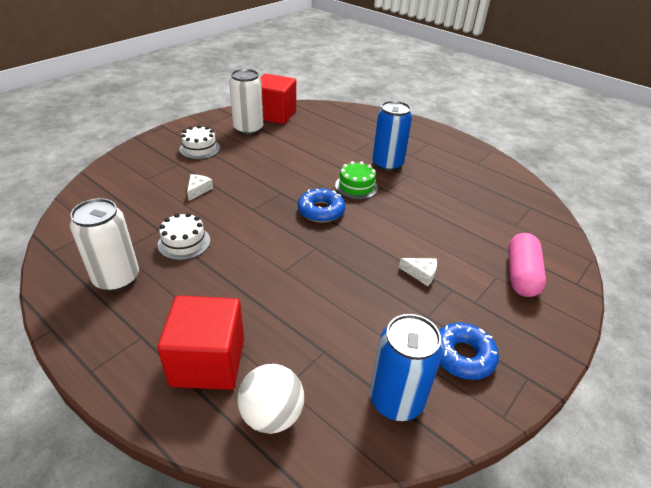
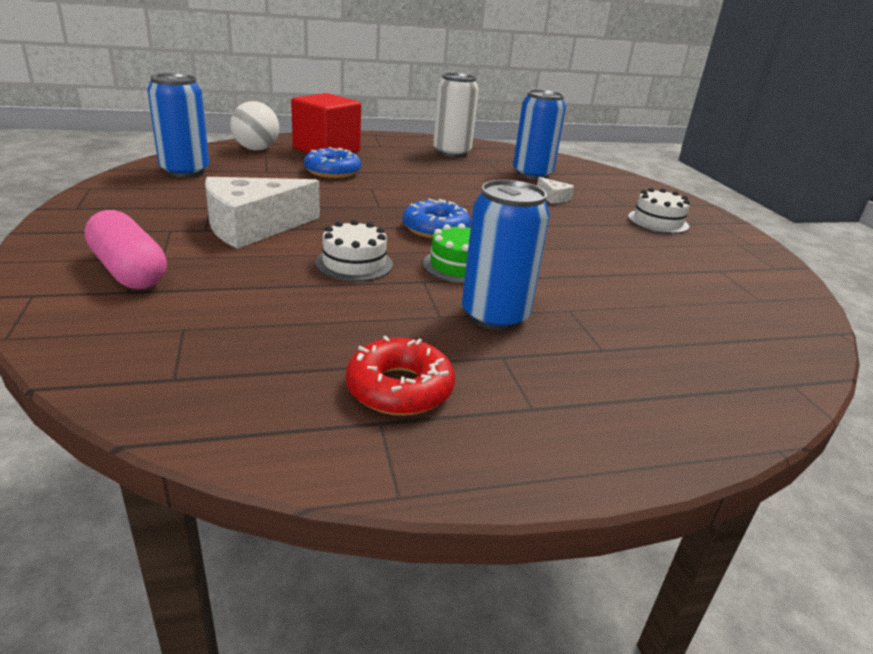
camera: 125 degrees right, 10 degrees down
white cake [158,213,210,260] -> white cake moved to [315,220,393,281]
white can [229,69,263,135] -> none
red cube [260,74,296,124] -> none
white cheese [399,258,437,286] -> white cheese [205,177,320,249], size x2.32
blue donut [439,322,499,380] -> blue donut moved to [304,147,361,178]
none -> red donut [345,336,455,416]
none -> blue can [513,89,566,180]

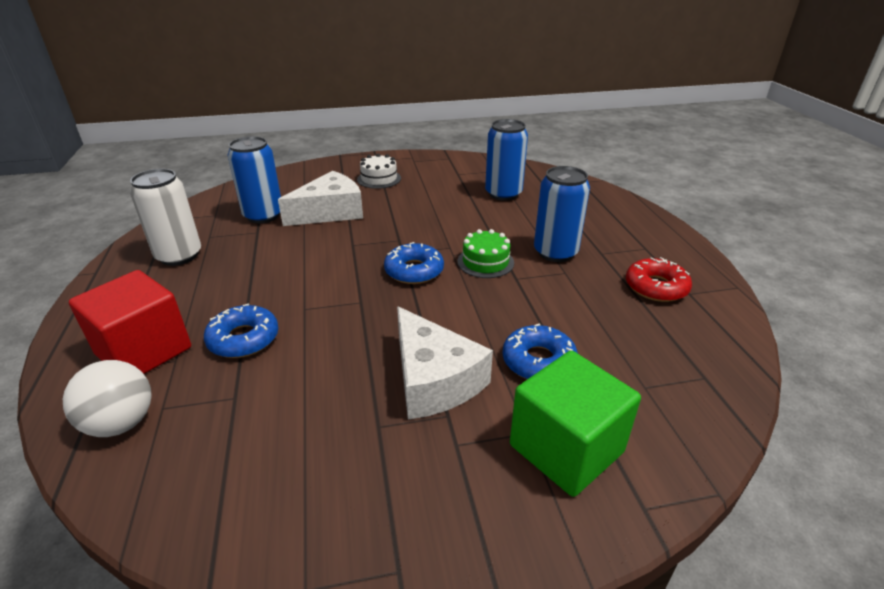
camera: 85 degrees left, 5 degrees up
pink capsule [85,210,167,289] -> green cube [510,351,641,497]
blue can [147,73,209,177] -> blue can moved to [485,119,528,201]
white cake [315,220,393,281] -> none
white cheese [537,177,574,204] -> white cheese [278,171,363,226], size x2.32
none -> blue donut [502,323,578,379]

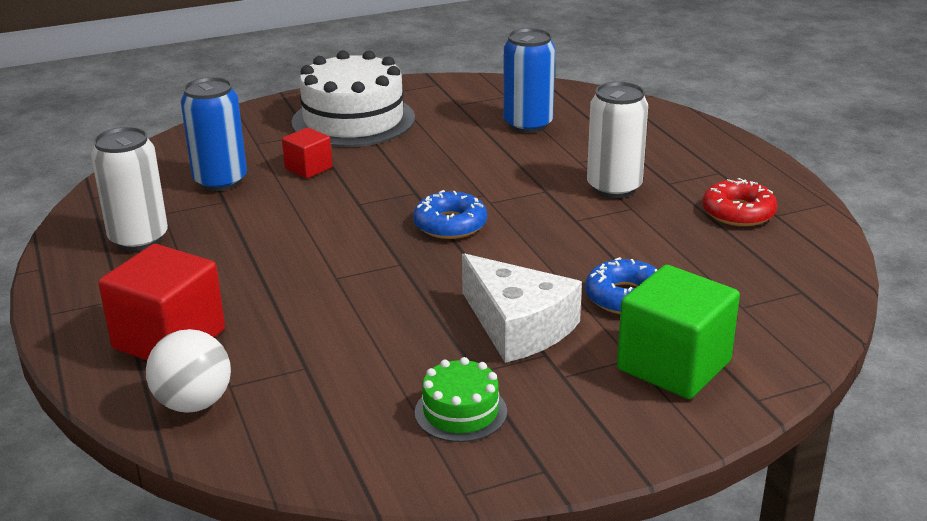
camera: 10 degrees left, 5 degrees down
blue donut [204,303,278,358] -> none
white cheese [278,171,363,226] -> red cube [282,127,332,178]
white cake [357,153,401,189] -> white cake [292,50,415,147], size x2.03
green cake [457,229,514,278] -> green cake moved to [415,357,507,442]
blue can [534,166,590,262] -> white can [587,82,648,198]

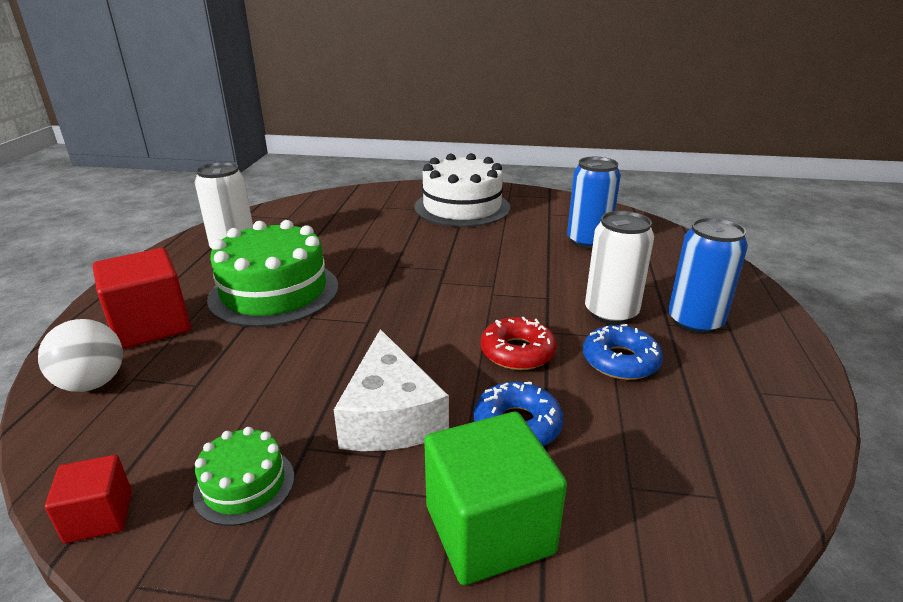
camera: 30 degrees right, 0 degrees up
blue can [181,77,247,191] -> blue can moved to [668,218,748,334]
red cube [282,127,332,178] -> red cube moved to [45,455,132,543]
blue donut [413,190,487,239] -> blue donut moved to [583,324,663,380]
red donut [702,178,778,226] -> red donut moved to [481,317,556,370]
none -> green cake [207,220,339,327]

